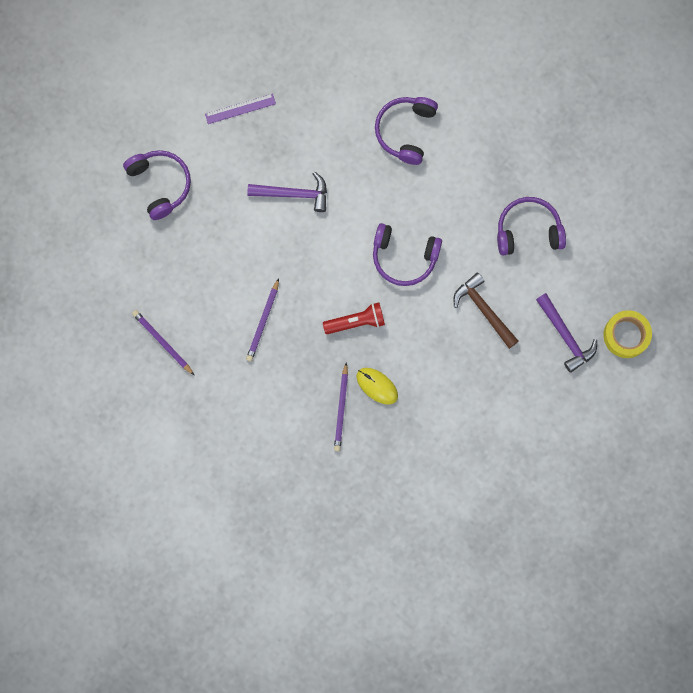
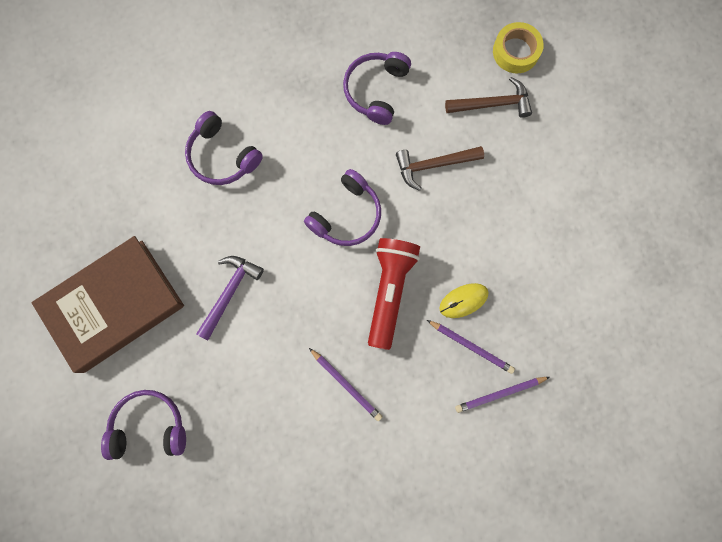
camera: 65 degrees left, 0 degrees up
purple pencil [132,310,194,375] -> purple pencil moved to [455,377,550,413]
purple ruler [205,94,276,124] -> brown book [31,236,184,373]
red flashlight [323,302,385,334] -> red flashlight [368,238,420,350], size x1.59
purple hammer [536,293,597,373] -> brown hammer [445,77,532,118]

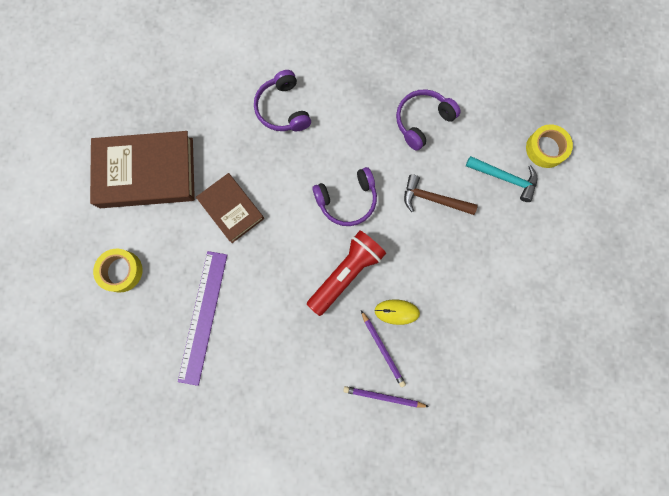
camera: 30 degrees right, 0 degrees up
purple headphones [101,390,186,460] -> yellow tape [93,248,142,293]
purple hammer [196,256,264,340] -> brown book [196,173,264,243]
purple pencil [309,348,383,421] -> none
brown hammer [445,77,532,118] -> turquoise hammer [466,156,537,202]
none -> purple ruler [178,251,227,386]

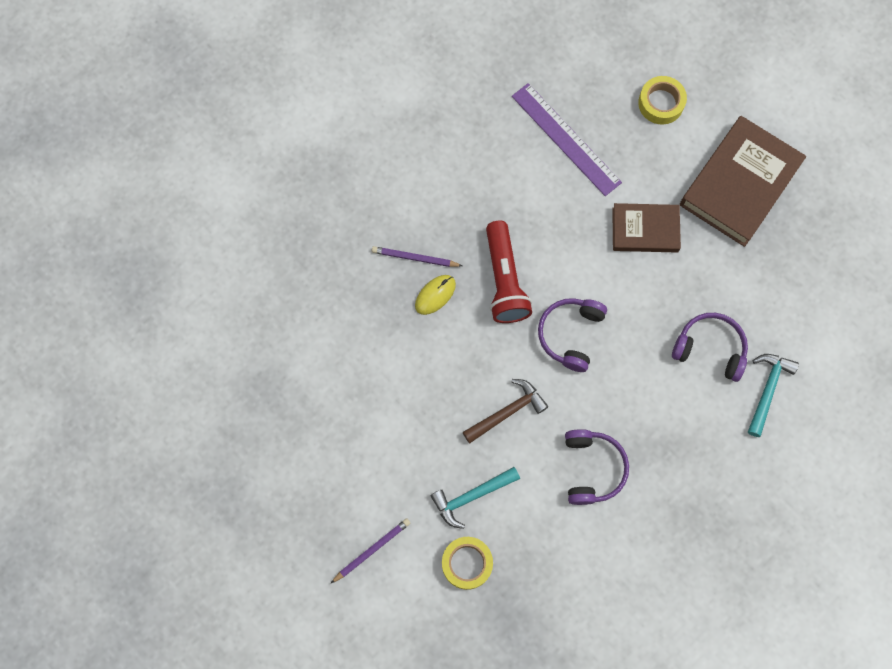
camera: 130 degrees right, 5 degrees down
purple pencil [343,386,429,407] -> purple pencil moved to [331,518,410,583]
none -> turquoise hammer [748,354,799,437]

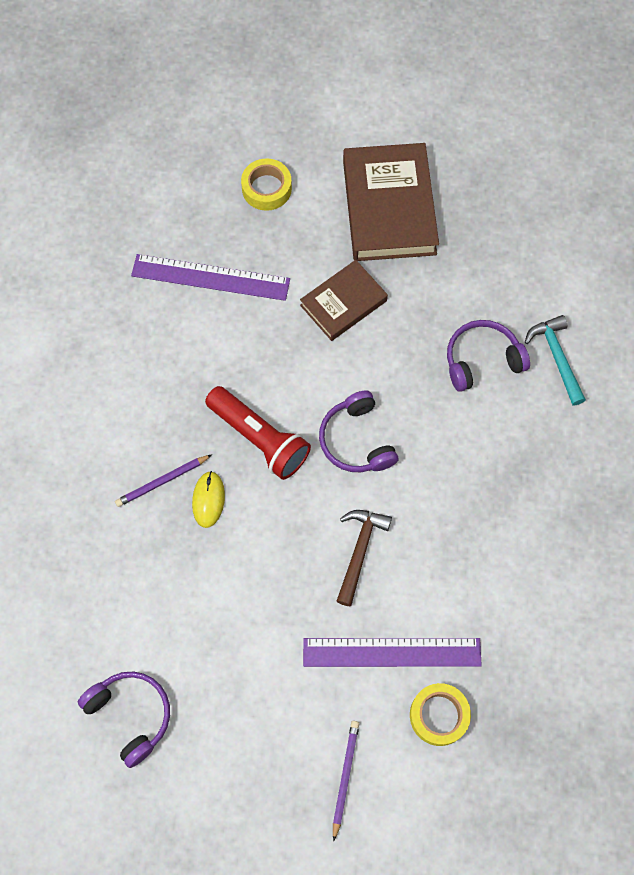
camera: 40 degrees left, 5 degrees down
turquoise hammer [430,467,520,529] -> purple ruler [303,638,482,667]
purple headphones [565,429,629,505] -> purple headphones moved to [78,672,170,768]

